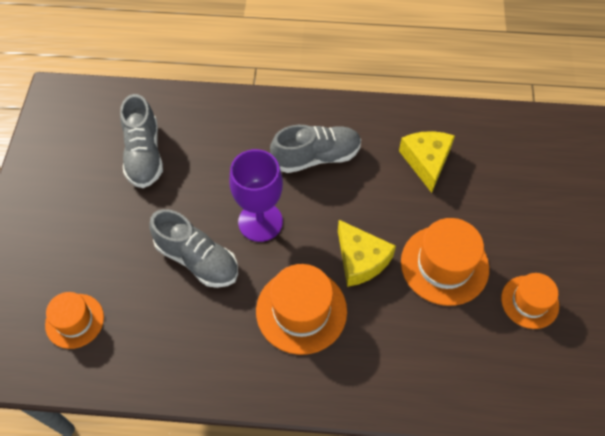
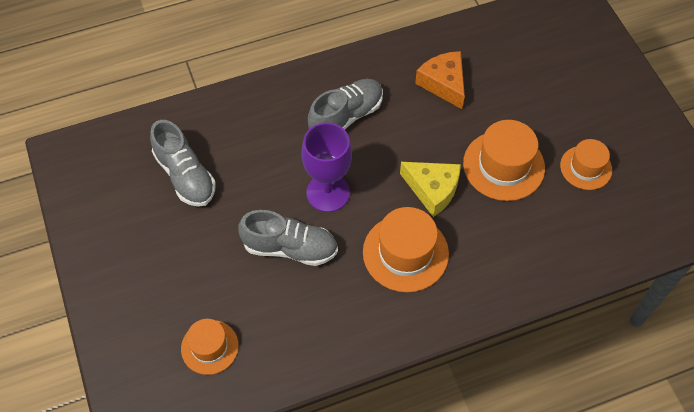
camera: 25 degrees left, 0 degrees up
yellow cheese [399,131,455,193] -> orange cheese [415,51,465,109]

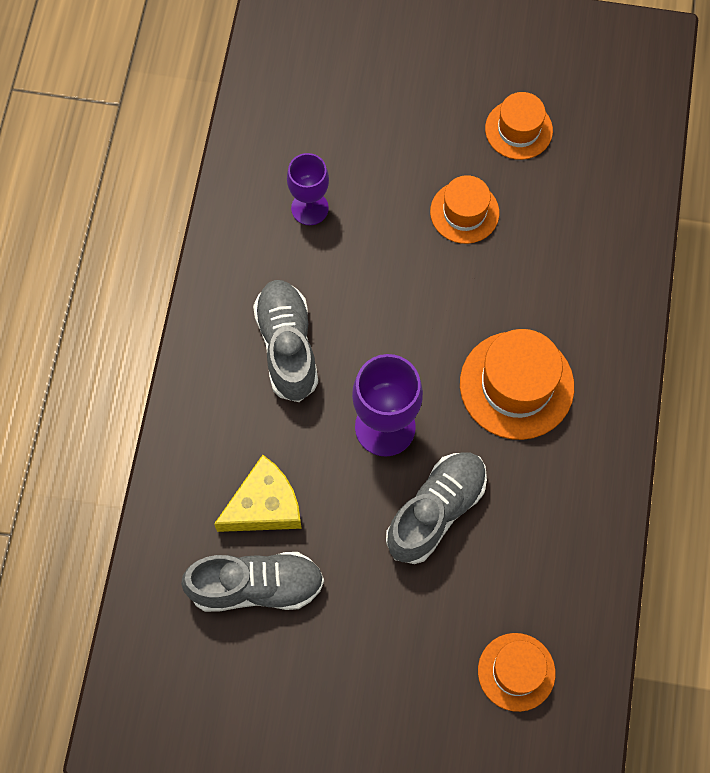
camera: 60 degrees left, 10 degrees up
yellow cheese [400,162,461,217] -> yellow cheese moved to [214,455,302,532]
orange cheese [415,51,465,109] -> purple goblet [287,153,329,225]
orange hat [463,120,545,201] -> orange hat [430,175,499,244], size x0.63

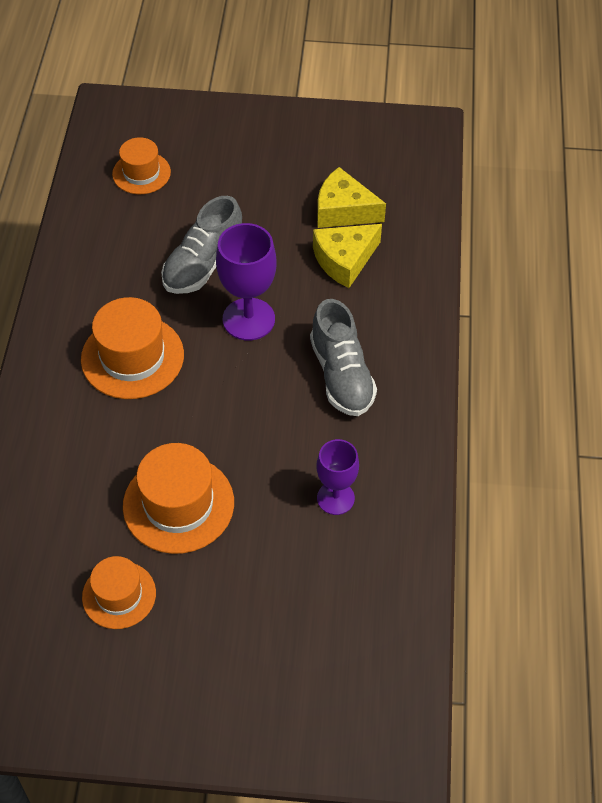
camera: 175 degrees right, 15 degrees down
grey shoe [181,552,324,612] -> yellow cheese [317,167,386,228]
orange hat [430,175,499,244] -> orange hat [123,443,234,554], size x1.58

